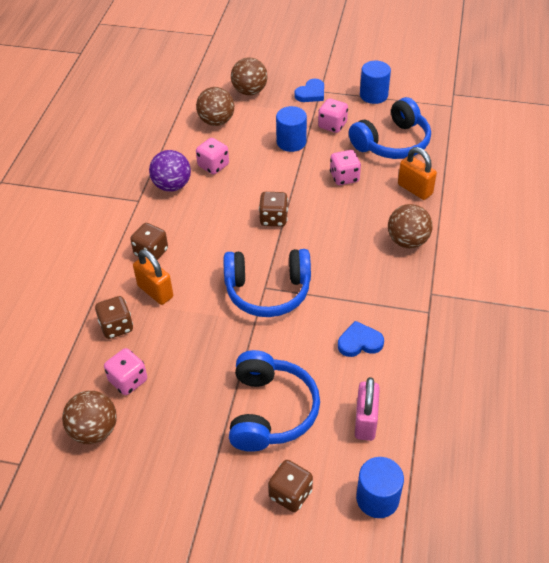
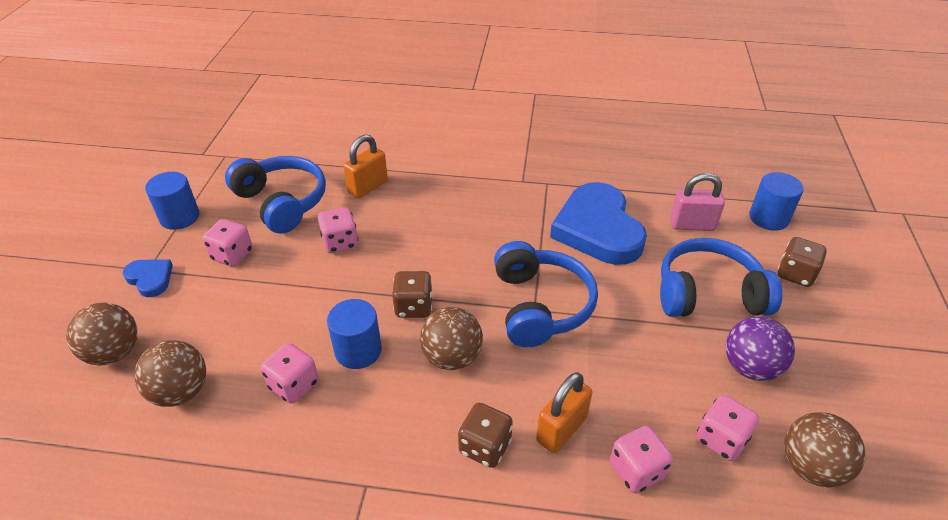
camera: 95 degrees left, 5 degrees down
brown dice [95,296,133,339] -> pink dice [610,426,673,493]
purple ball [149,150,191,192] -> purple ball moved to [726,316,795,381]
blue cylinder [276,106,307,152] -> blue cylinder moved to [327,299,382,369]
blue heart [338,321,384,357] -> blue heart [550,182,647,265], size x2.16
brown ball [388,204,432,248] -> brown ball moved to [420,307,483,370]

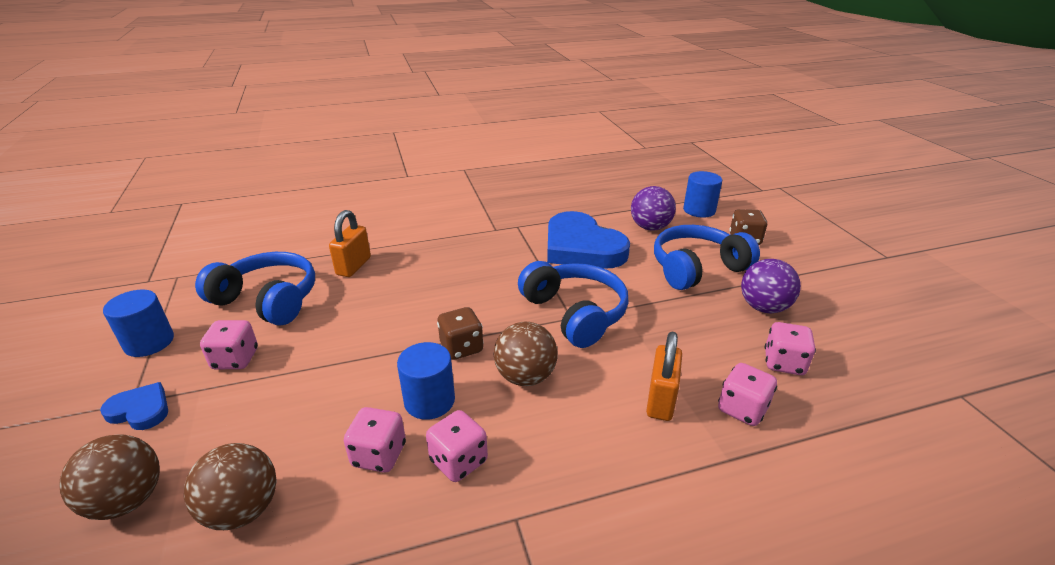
camera: 25 degrees left, 10 degrees down
pink dice [318,207,358,253] -> pink dice moved to [426,410,488,482]
brown dice [458,403,513,468] -> none
pink padlock [670,173,725,231] -> purple ball [631,186,676,231]
brown ball [784,412,865,488] -> none

